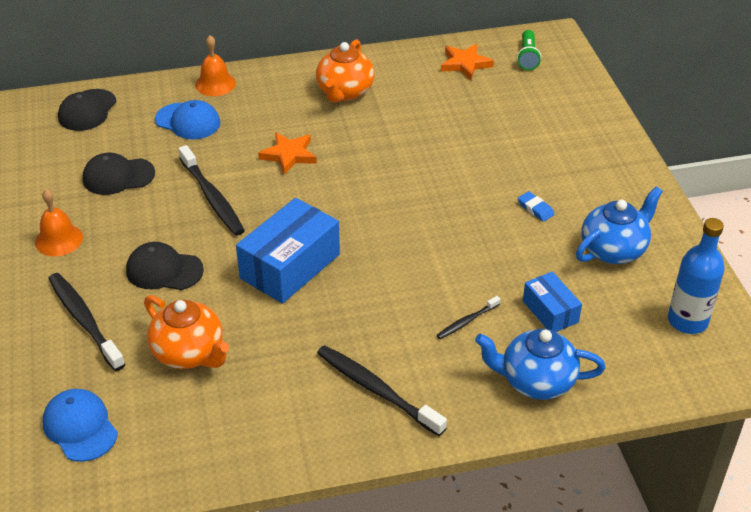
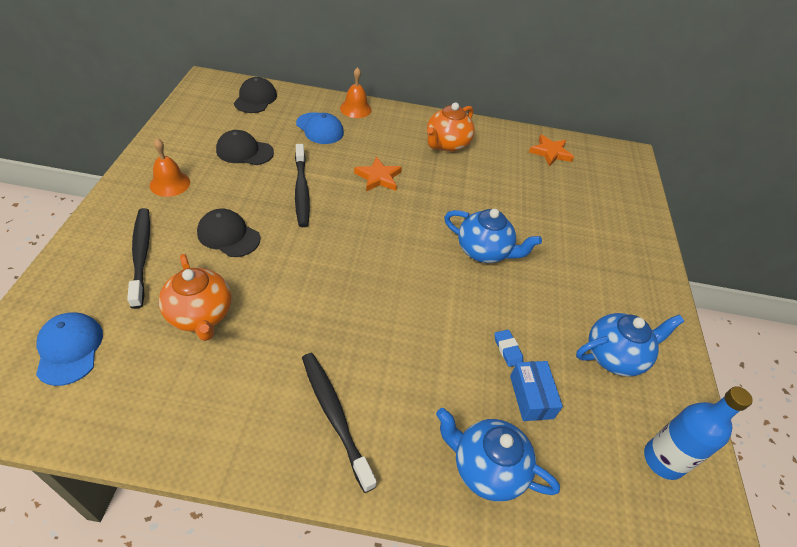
camera: 15 degrees right, 5 degrees up
black cap [58,89,116,131] -> black cap turned 150 degrees clockwise [234,77,277,113]
blue box [236,198,340,304] -> none
black toothbrush [437,296,501,339] -> none
green flashlight [517,30,541,70] -> none
blue eraser [518,191,554,222] -> blue eraser moved to [494,330,524,367]
none -> blue teapot [444,209,542,263]

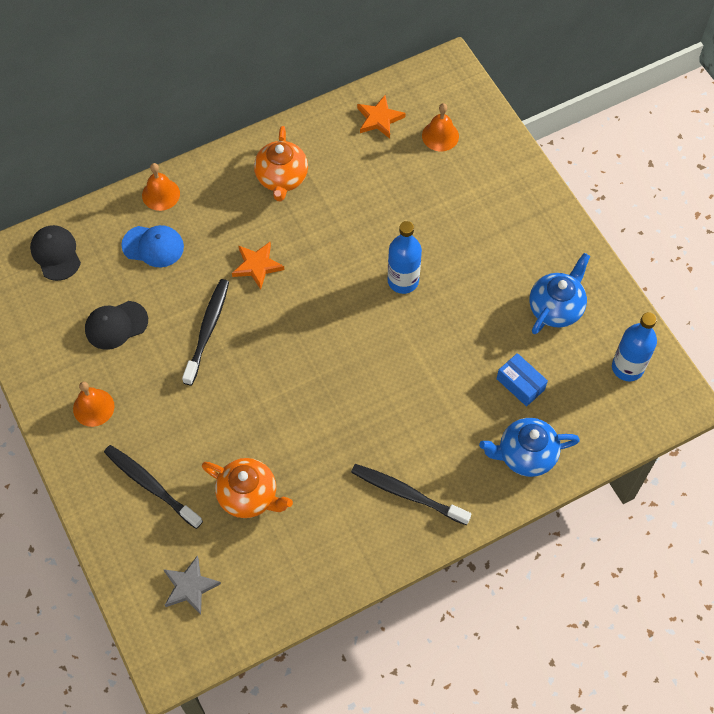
camera: 30 degrees left, 15 degrees up
blue cap [36,312,103,386] -> grey star [163,555,221,615]
black cap [197,209,260,257] -> none
black toothbrush [295,144,310,227] -> black toothbrush turned 120 degrees counterclockwise [182,279,229,386]
blue teapot [444,209,542,263] -> blue bottle [388,221,422,294]
blue eraser [494,330,524,367] -> none
none -> orange bell [422,103,459,151]

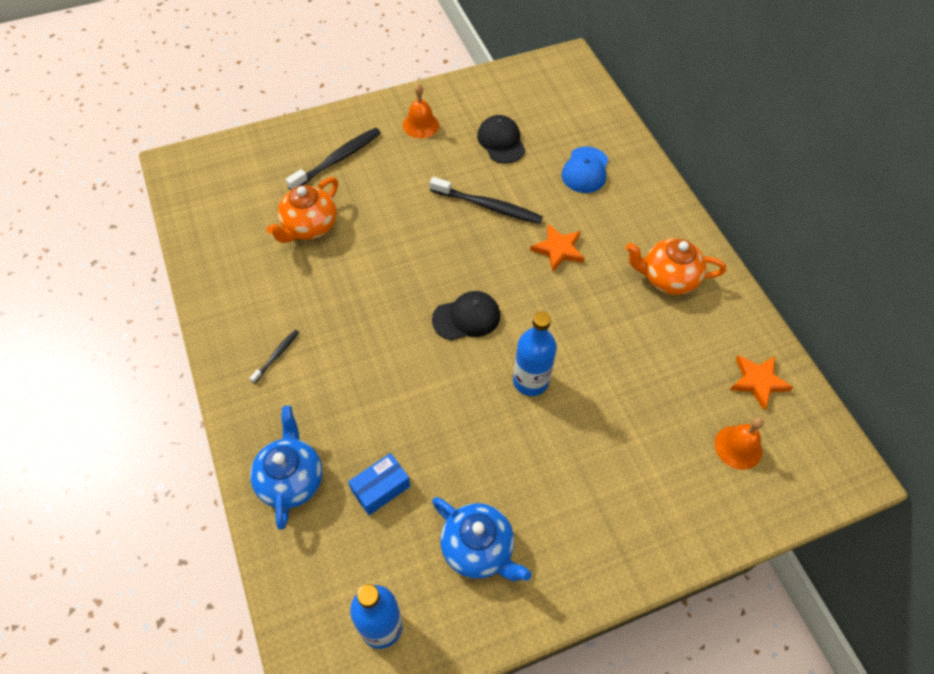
camera: 95 degrees right, 5 degrees down
black cap [30,225,81,281] -> black cap moved to [432,291,500,341]
orange bell [142,163,180,211] -> none
grey star [163,555,221,615] -> none
black toothbrush [351,464,471,525] -> black toothbrush [250,330,299,384], size x0.52

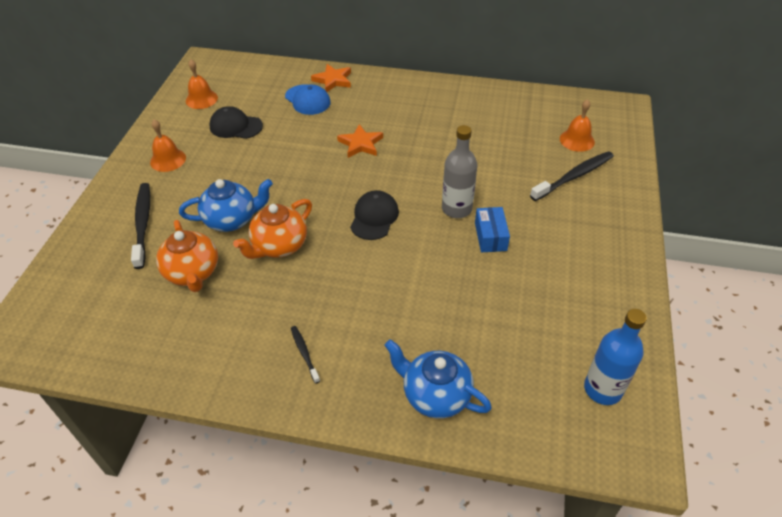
camera: 55 degrees left, 10 degrees down
blue box [348,453,410,515] -> blue box moved to [475,207,510,252]
black toothbrush [430,177,543,224] -> black toothbrush moved to [530,151,614,201]
blue teapot [432,497,532,581] -> blue teapot moved to [179,179,273,232]
blue bottle [513,311,557,396] -> grey bottle [442,125,477,218]
orange teapot [626,238,726,295] -> orange teapot moved to [233,199,312,259]
orange star [730,355,793,410] -> orange star moved to [311,64,351,92]
none -> orange bell [186,60,218,109]

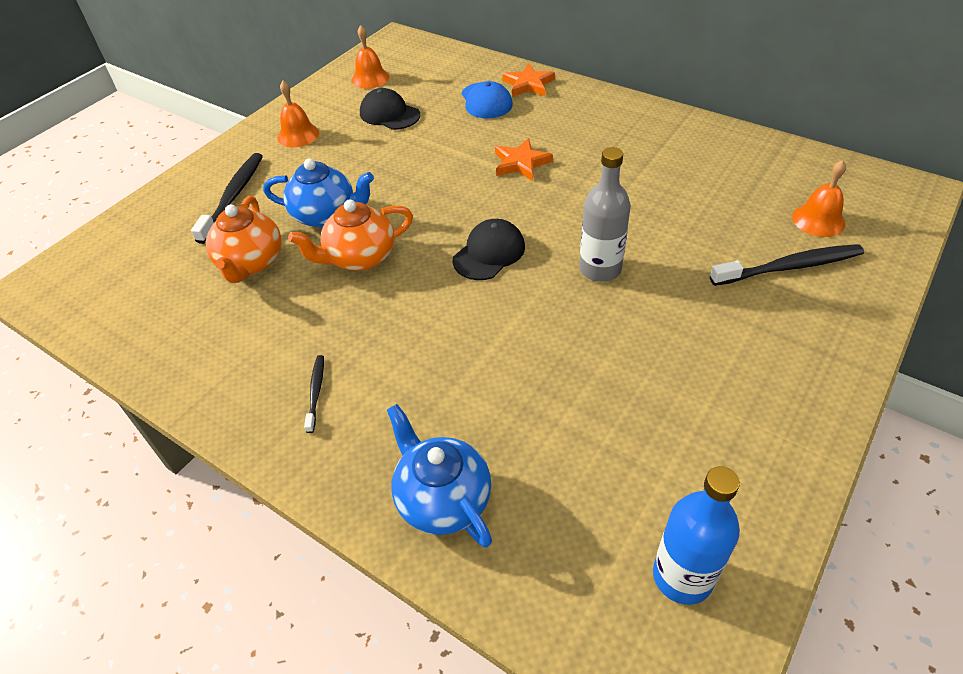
camera: 25 degrees right, 0 degrees up
blue box [475,207,510,252] -> none

